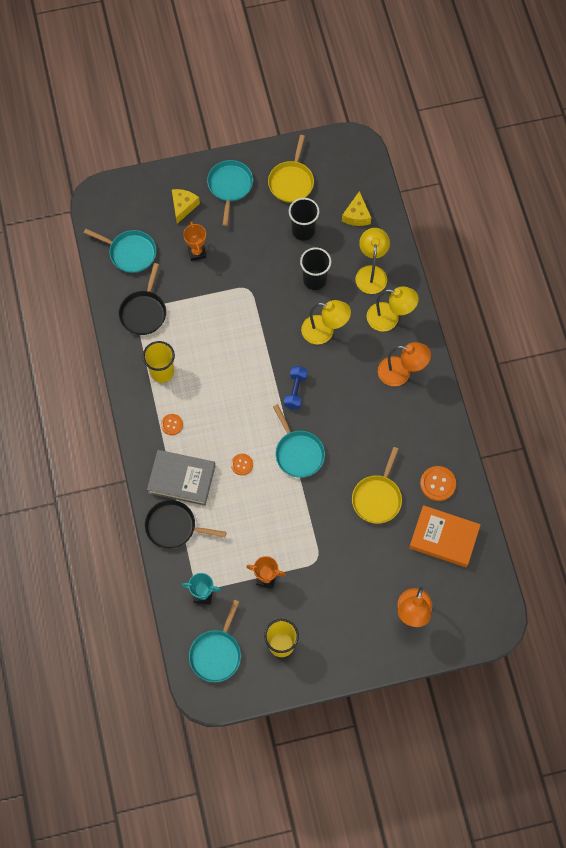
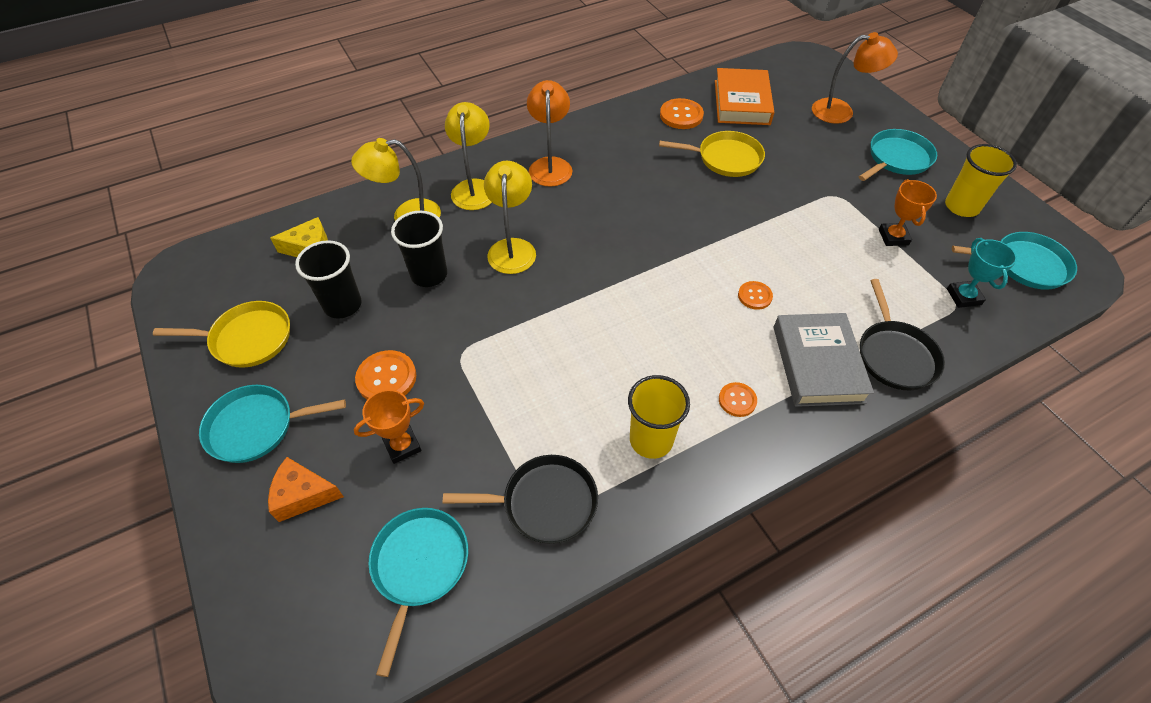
camera: 105 degrees left, 15 degrees down
yellow cheese [172,189,200,224] -> orange cheese [268,457,344,522]
turquoise pan [273,404,325,478] -> turquoise pan moved to [859,129,937,181]
blue dumbbell [284,366,308,409] -> none
none -> orange button [355,350,416,400]

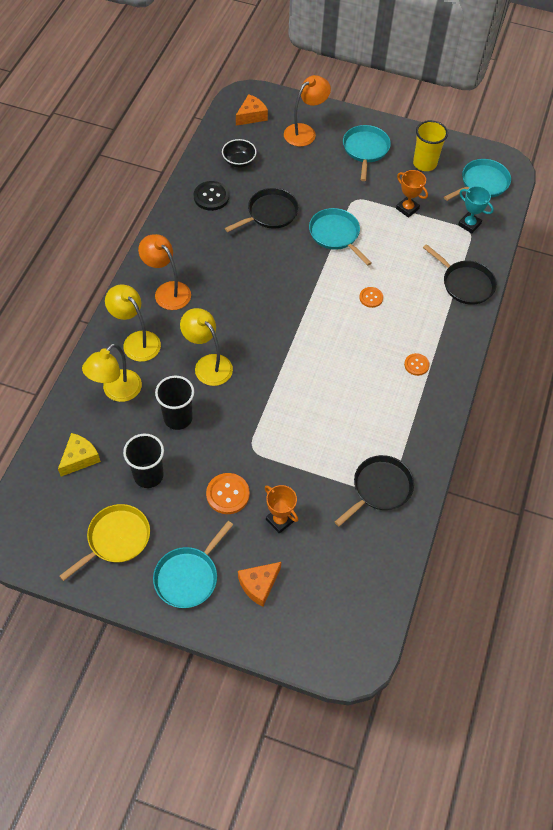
camera: 45 degrees left, 5 degrees up
orange trophy [354,390,424,464] -> orange trophy turned 60 degrees counterclockwise [265,485,298,534]
turquoise pan [368,508,468,677] -> turquoise pan moved to [309,208,372,266]
yellow cup [628,375,690,459] -> none
yellow pan [659,131,765,177] -> black pan [225,188,299,232]
orange button [660,98,704,129] -> black button [194,181,229,211]
orange book [715,68,774,125] -> black bowl [222,139,257,168]
grey book [774,313,874,407] -> none
none -> orange cheese [236,94,268,126]

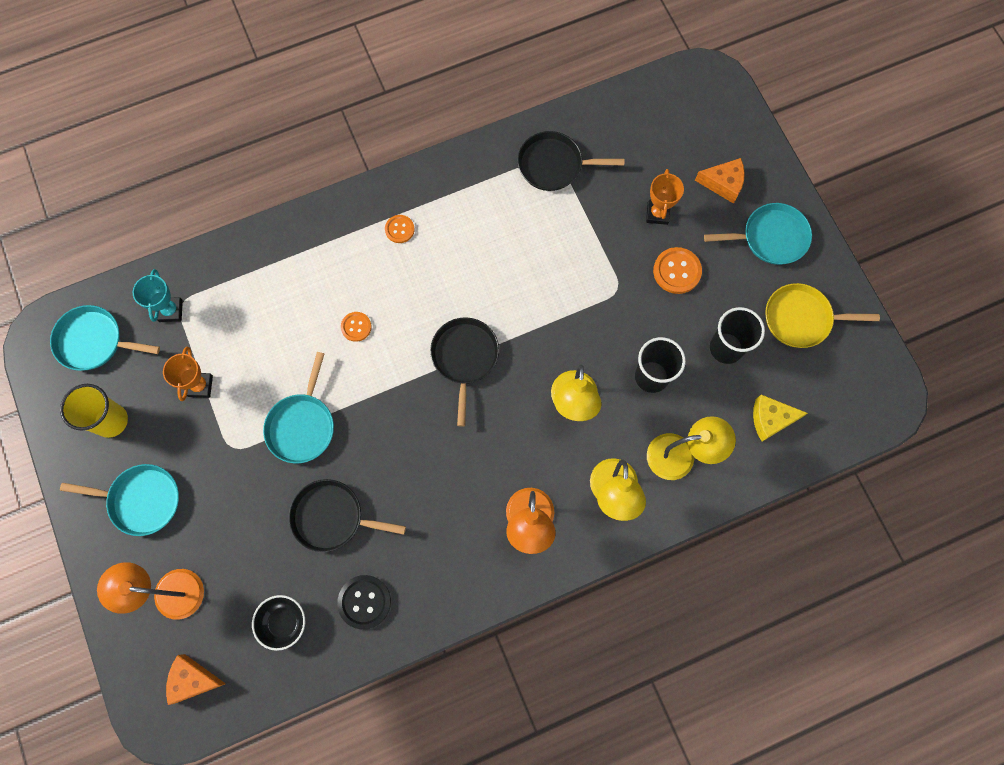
camera: 130 degrees left, 15 degrees up
turquoise pan [343,125,391,181] -> turquoise pan turned 135 degrees counterclockwise [60,464,179,536]
black pan [423,244,497,305] -> black pan moved to [430,317,499,427]

